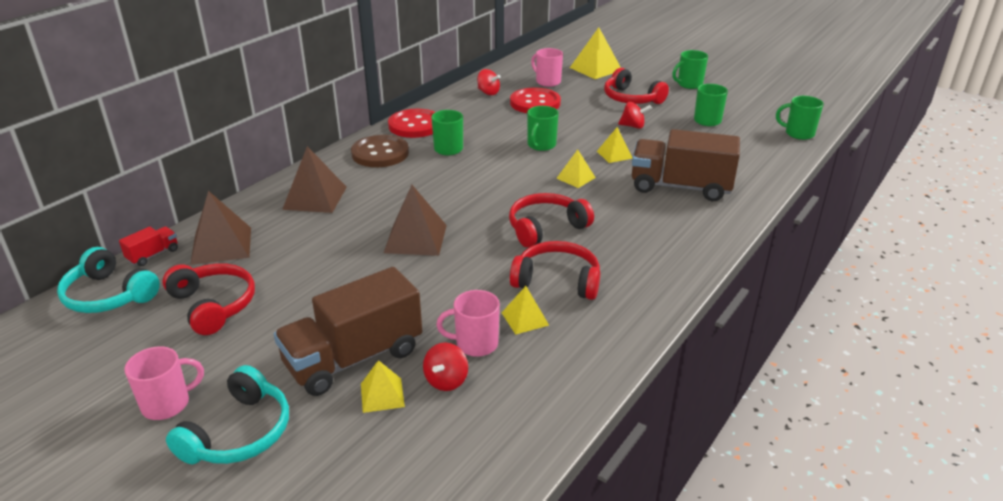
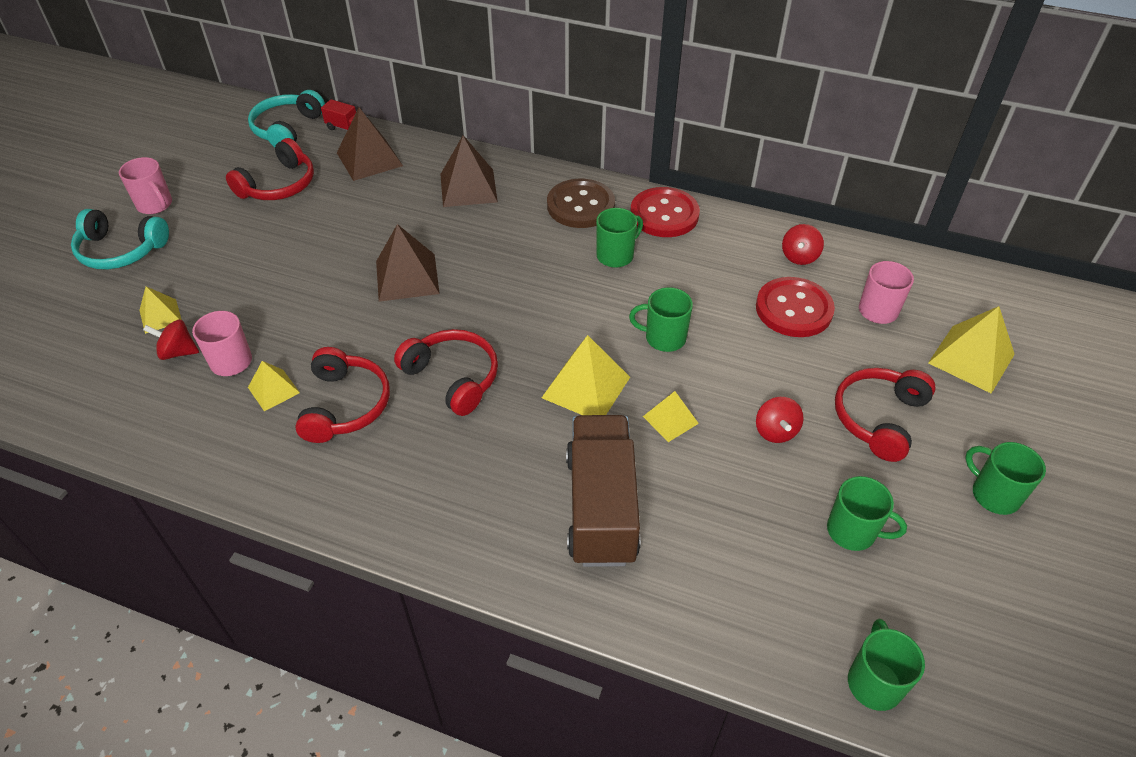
camera: 75 degrees right, 15 degrees up
brown truck [274,267,422,396] -> none
yellow pyramid [556,150,596,188] -> yellow pyramid [542,335,630,415], size x1.72

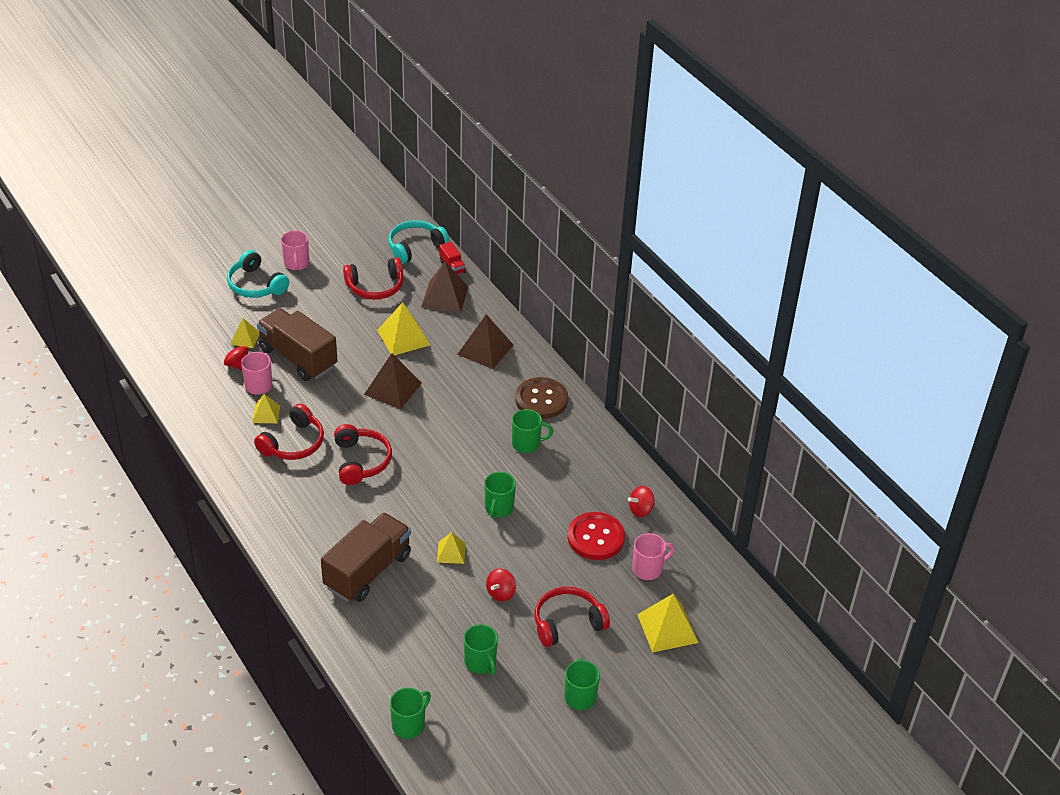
camera: 35 degrees right, 5 degrees down
yellow pyramid [542,335,630,415] -> yellow pyramid moved to [377,302,430,355]
green mug [629,287,693,352] -> green mug turned 120 degrees counterclockwise [484,472,516,518]
red button [630,187,700,237] -> none
none -> brown truck [257,308,337,381]

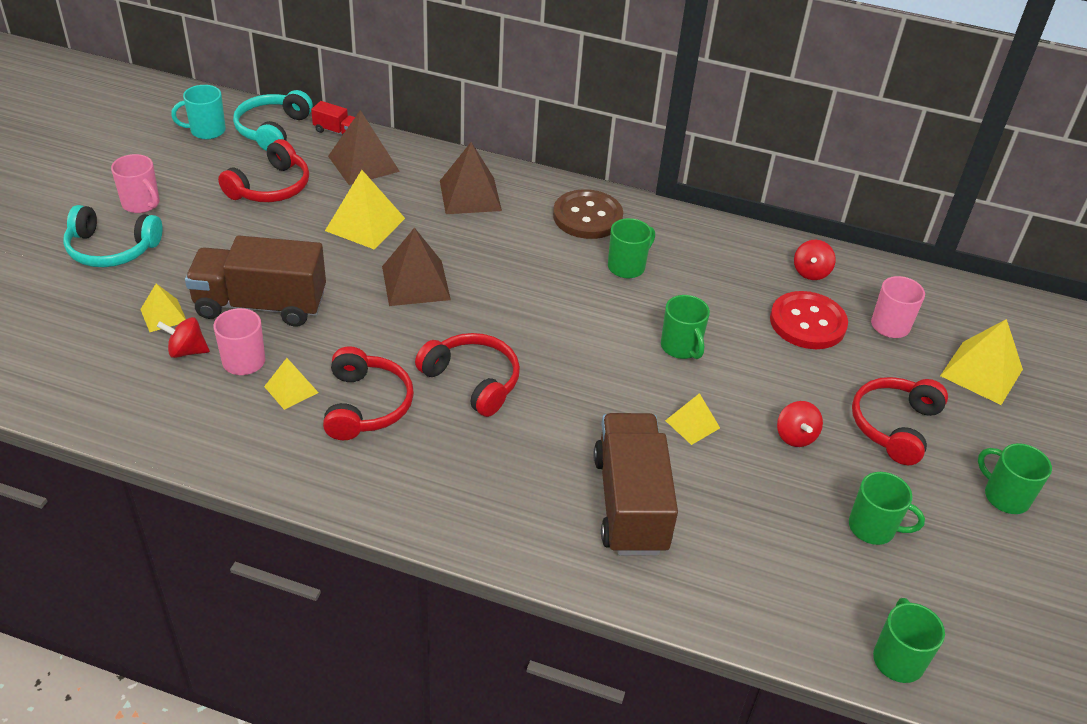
camera: 40 degrees left, 0 degrees up
none -> turquoise mug [171,85,226,139]

